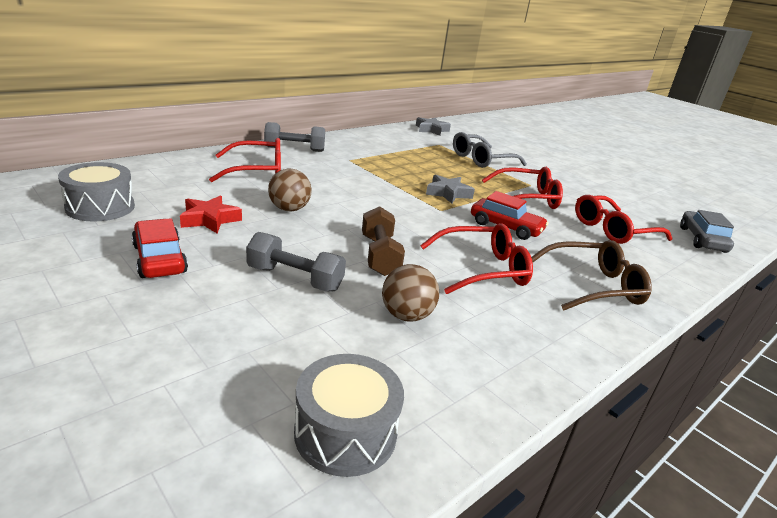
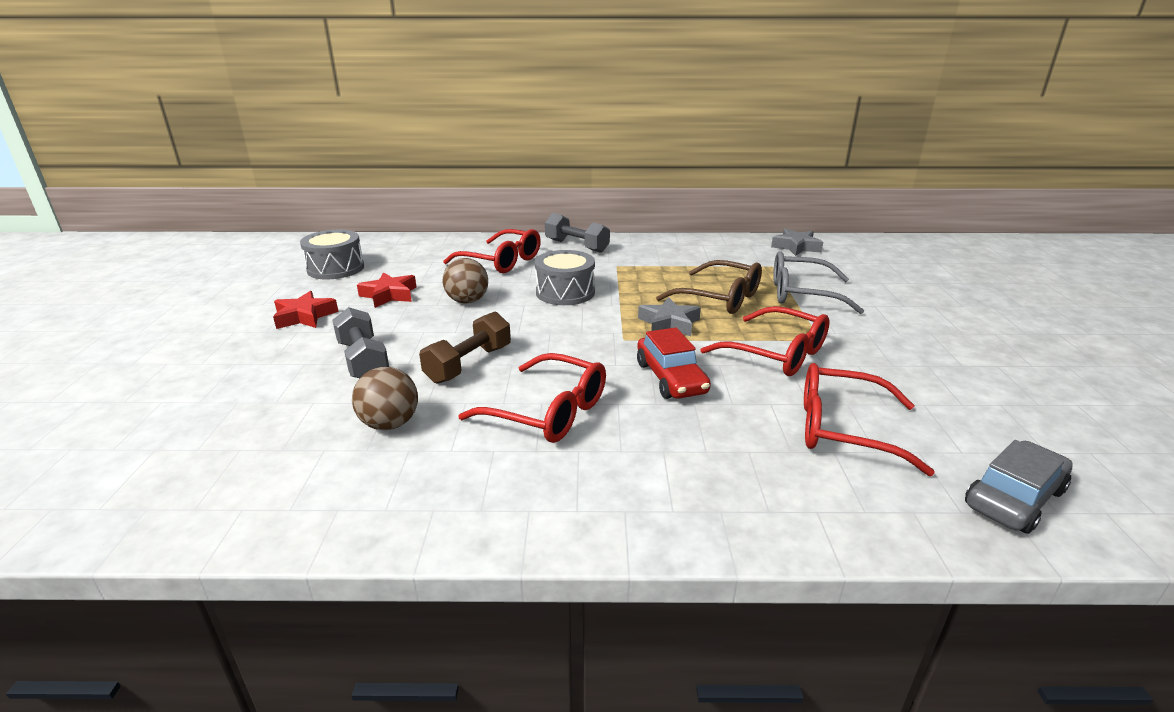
camera: 45 degrees right, 0 degrees up
red car [132,218,188,278] -> red star [273,291,339,329]
grey drum [294,354,404,477] -> grey drum moved to [535,250,595,305]
brown glasses [531,240,652,311] -> brown glasses moved to [656,260,762,314]

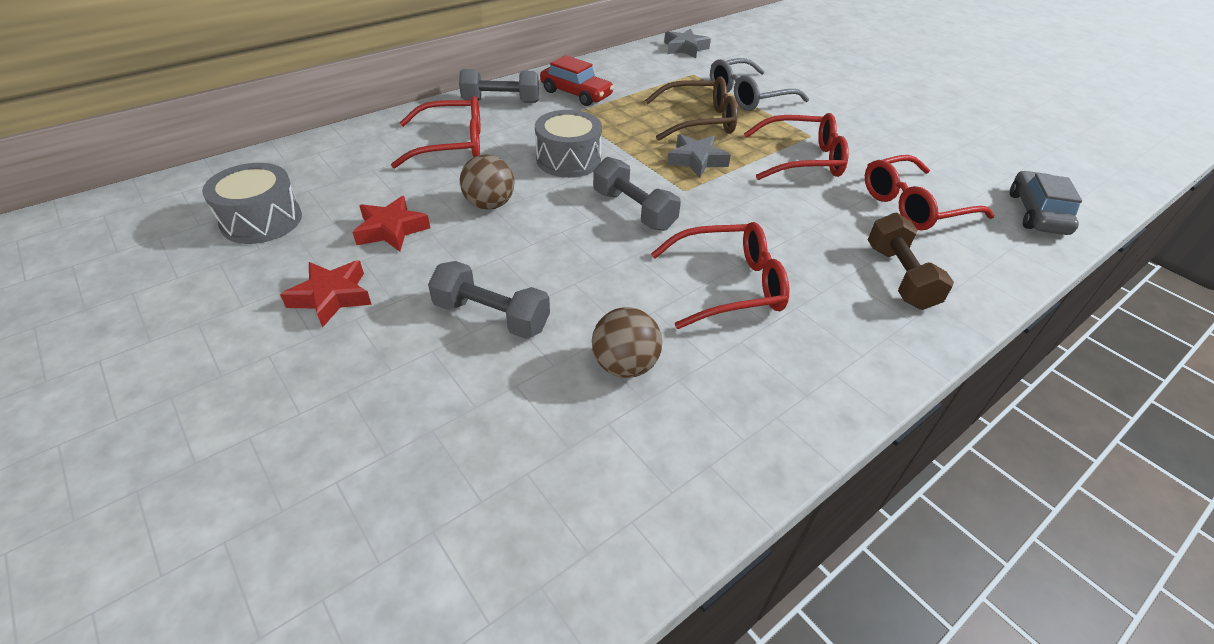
camera: 40 degrees left, 15 degrees up
brown dumbbell [419,311,511,384] -> brown dumbbell moved to [868,213,954,310]
red car [637,327,711,399] -> red car moved to [540,55,614,106]
none -> grey dumbbell [593,157,681,231]

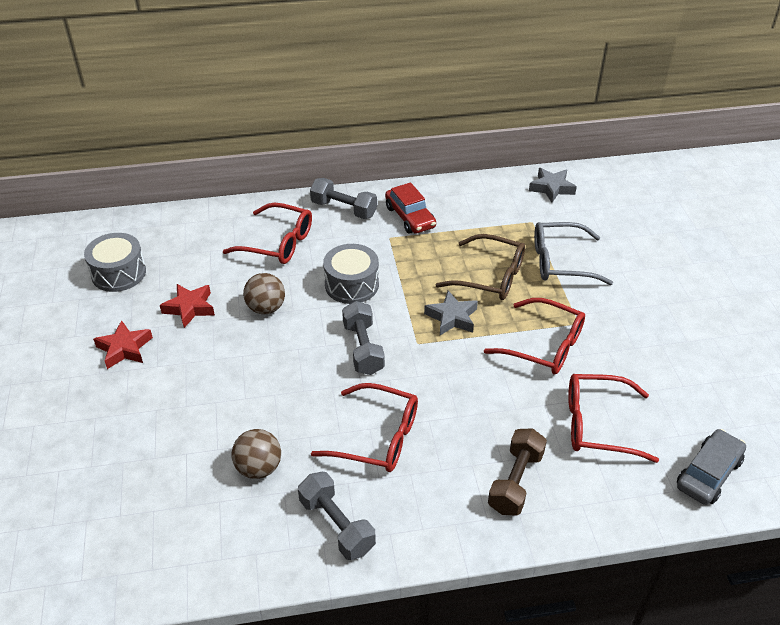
camera: 30 degrees right, 0 degrees up
grey dumbbell [428,261,550,339] -> grey dumbbell moved to [298,472,376,560]

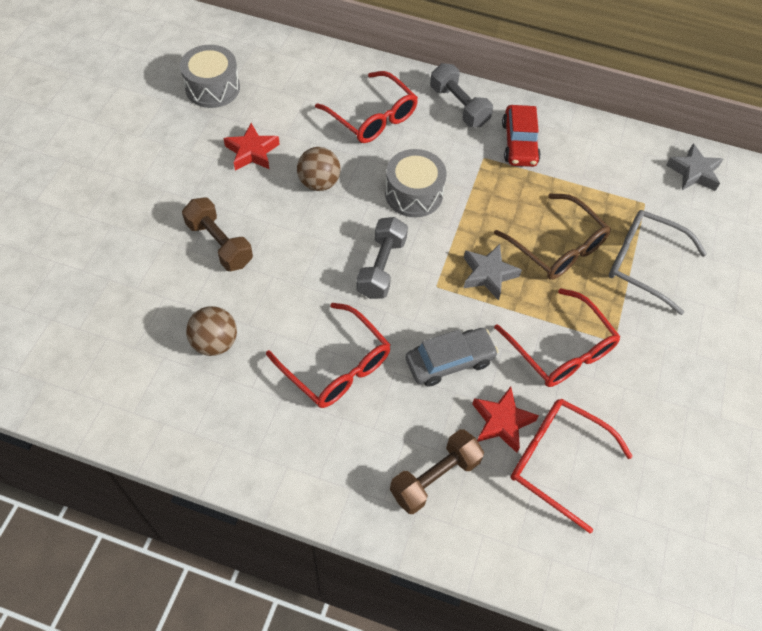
camera: 25 degrees right, 15 degrees up
red star [93,320,153,369] -> red star moved to [472,386,539,453]
grey dumbbell [298,472,376,560] -> none
grey car [677,429,746,505] -> grey car moved to [406,328,499,387]
none -> brown dumbbell [182,197,253,271]

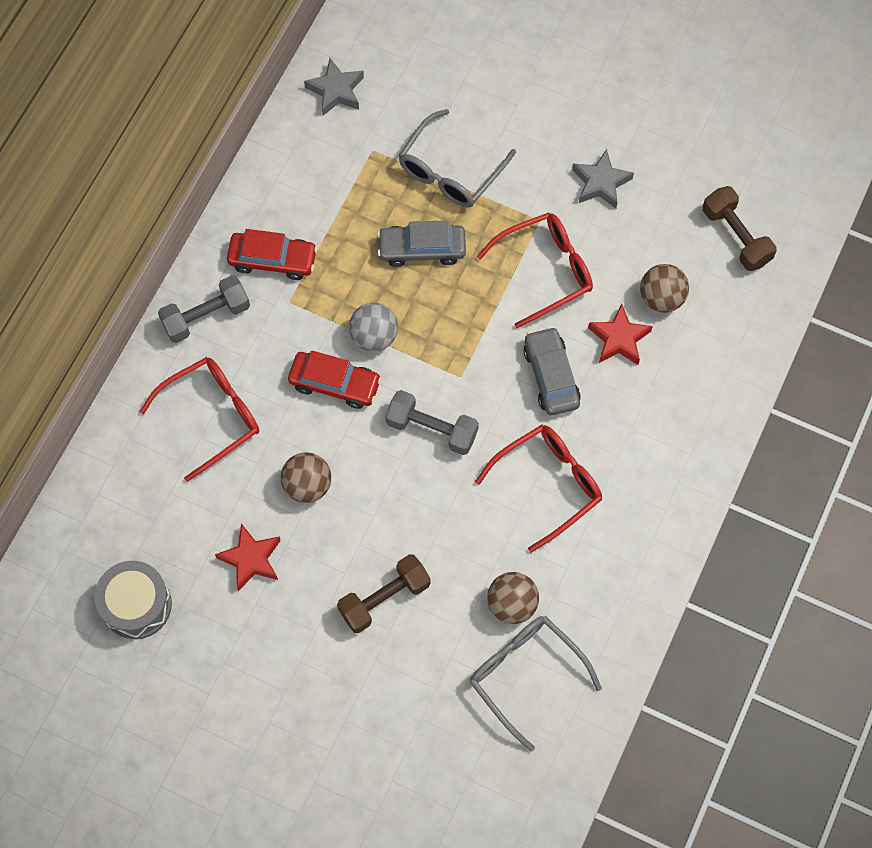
camera: 80 degrees left, 10 degrees up
grey drum [385,149,447,217] -> red car [288,351,382,409]
brown dumbbell [390,429,484,514] -> brown dumbbell moved to [703,186,776,271]
grey star [464,244,522,300] -> grey star moved to [572,149,634,209]
brown glasses [494,194,611,280] -> grey car [377,220,466,267]
red glasses [511,399,633,533] -> brown ball [640,264,689,313]
none -> grey ball [349,303,398,352]
none -> grey glasses [470,616,602,752]

